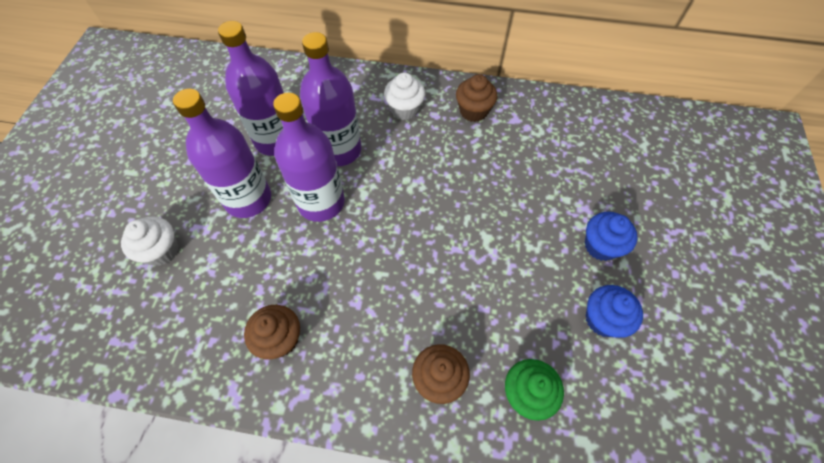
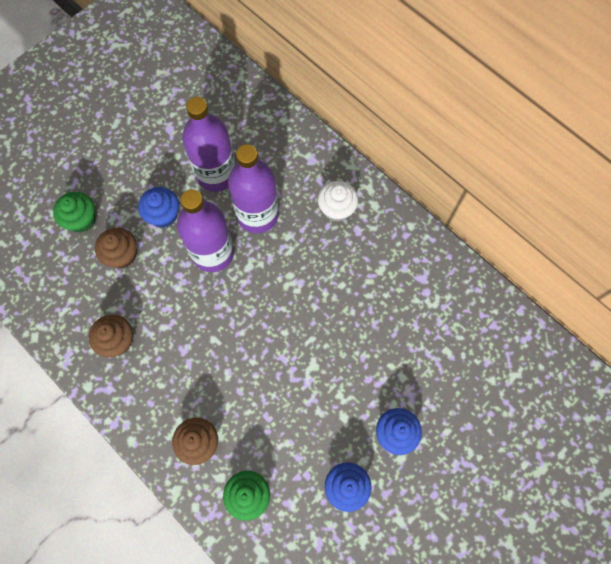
camera: 35 degrees right, 10 degrees up
white cupcake [121,216,178,266] -> green cupcake [53,192,96,233]
purple bottle [173,89,271,218] -> blue cupcake [138,187,179,228]
brown cupcake [456,74,497,122] -> brown cupcake moved to [95,228,137,268]

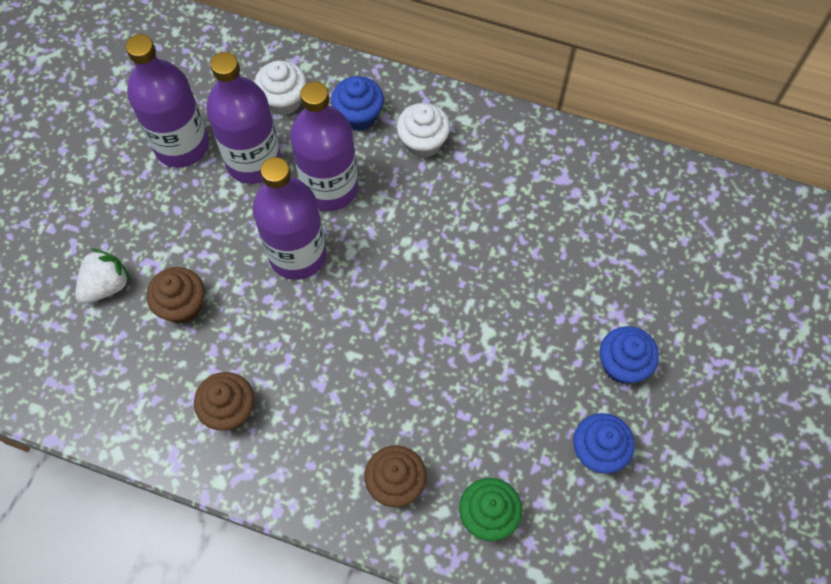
camera: 25 degrees left, 5 degrees down
green cupcake [53,192,96,233] -> white strawberry [75,248,131,303]
blue cupcake [138,187,179,228] -> blue cupcake moved to [331,76,384,131]
none -> purple bottle [126,34,209,168]
none -> white cupcake [254,61,306,115]

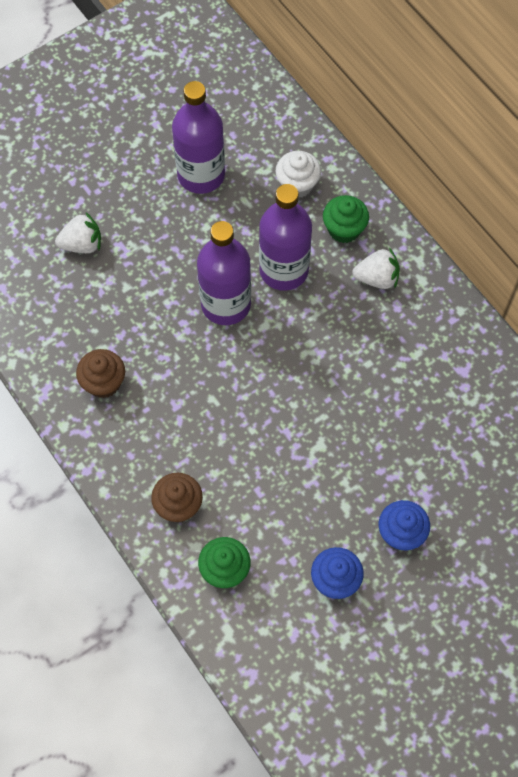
camera: 35 degrees right, 0 degrees up
brown cupcake [147,267,204,324] -> none
purple bottle [206,52,281,184] -> none
blue cupcake [331,76,384,131] -> green cupcake [323,195,369,243]
white cupcake [397,103,450,158] -> white strawberry [352,247,400,289]

